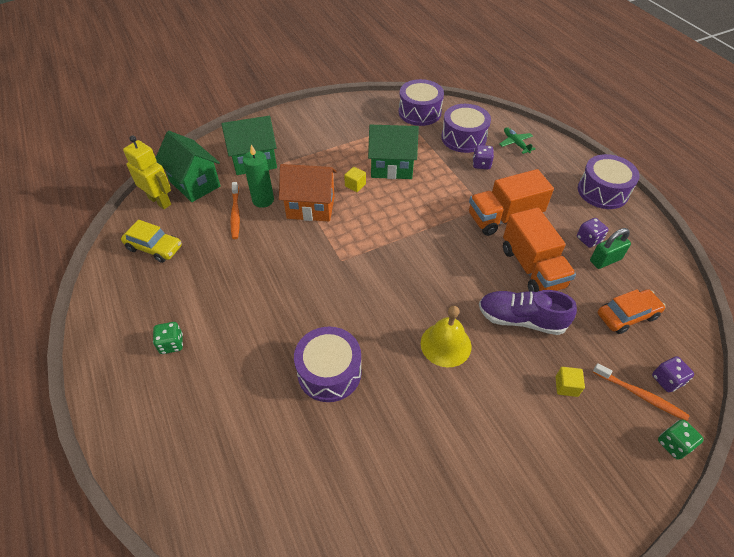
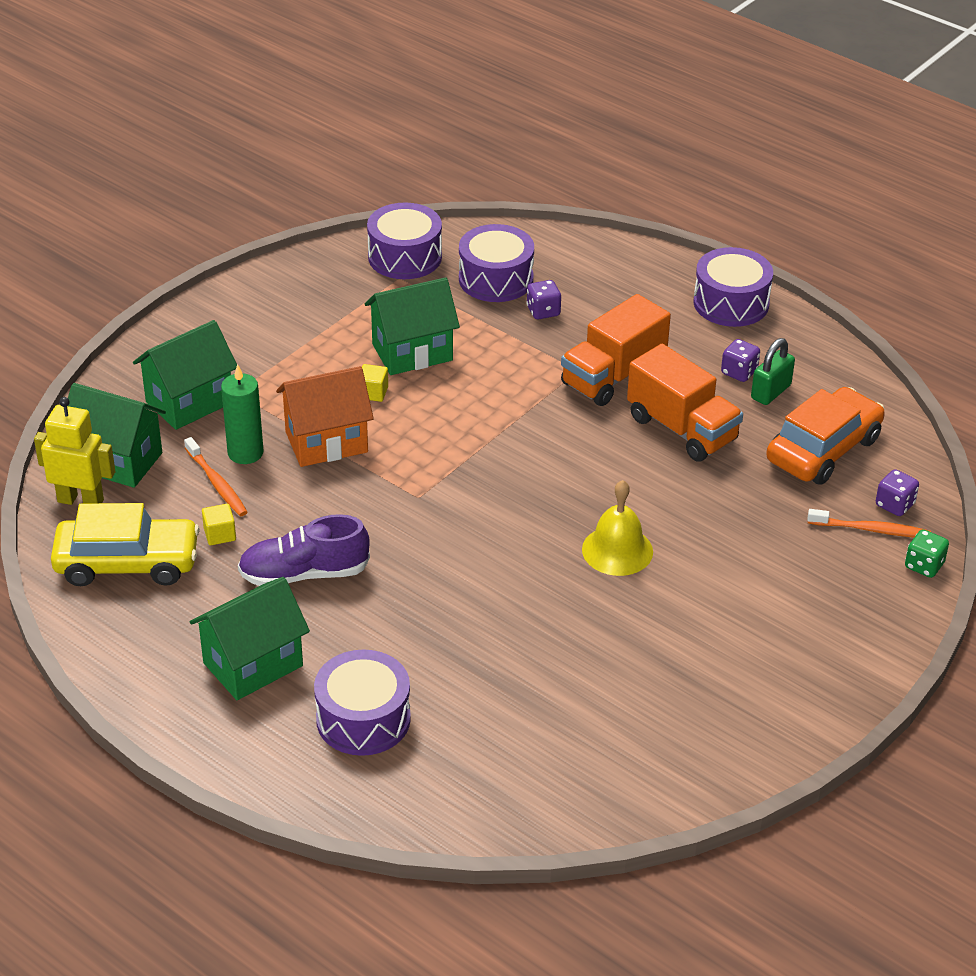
camera: 25 degrees left, 10 degrees down
yellow car [121,220,182,263] -> yellow car [51,503,200,586], size x1.51
green dice [153,322,183,354] -> green house [190,577,310,700]
purple drum [294,327,362,402] -> purple drum moved to [314,650,411,756]
purple shoe [479,290,577,335] -> purple shoe moved to [238,514,370,586]
green plane [499,127,535,154] -> none
yellow cube [556,367,585,397] -> yellow cube moved to [202,504,236,545]
orange car [598,289,666,334] -> orange car [766,387,885,485], size x1.51

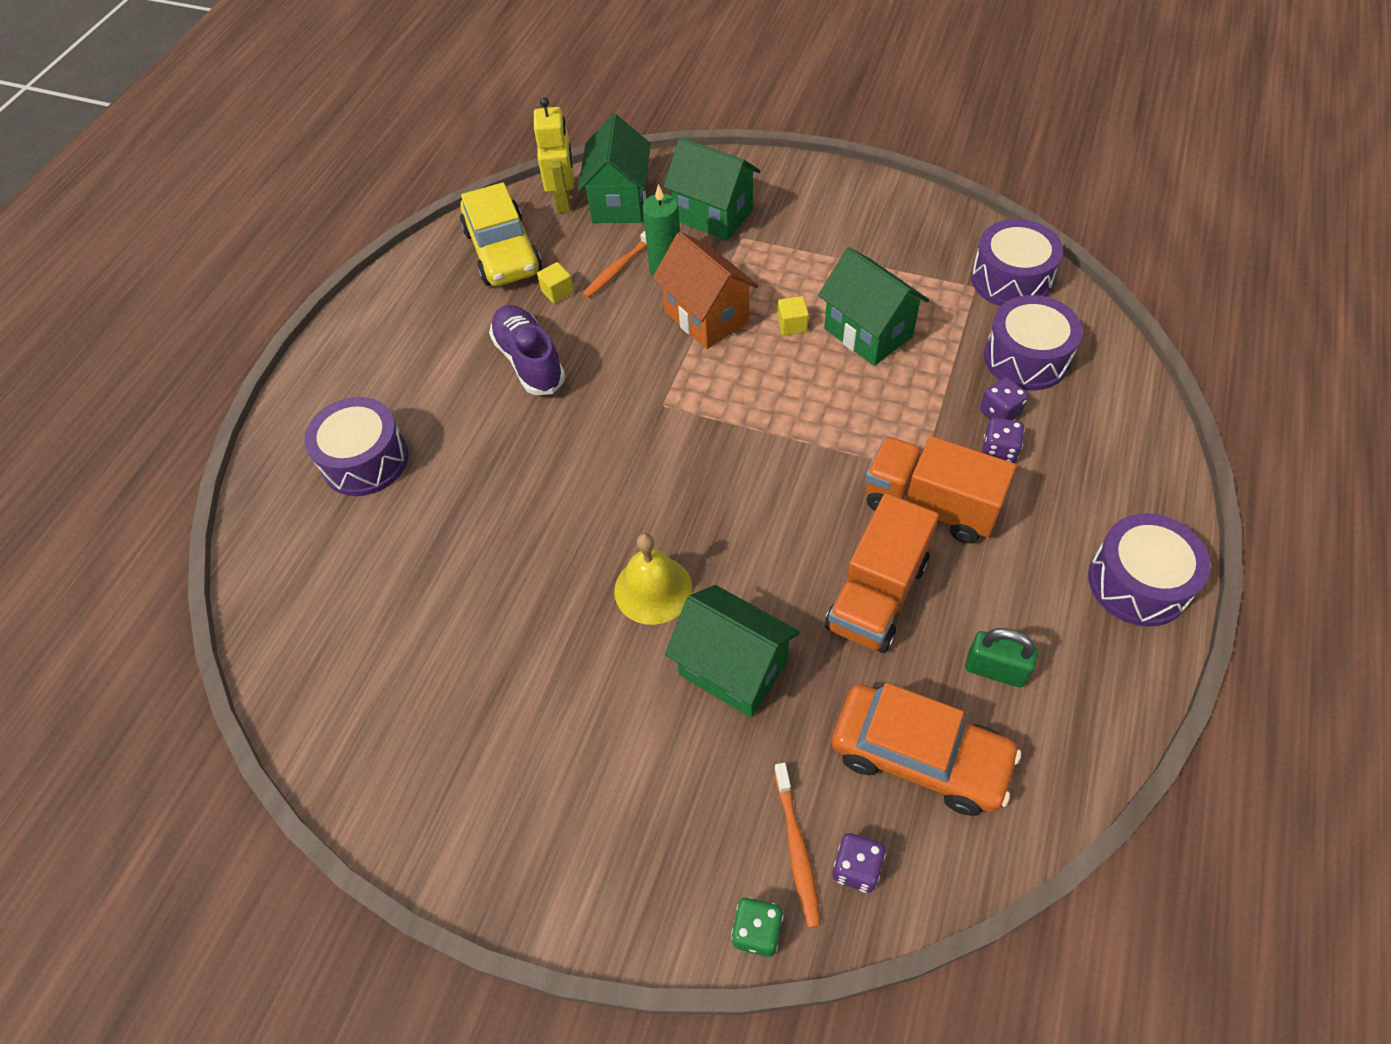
camera: 75 degrees right, 15 degrees up
green house [190,577,310,700] -> green house moved to [665,585,800,718]
purple dice [721,339,760,382] -> purple dice moved to [982,417,1025,463]

